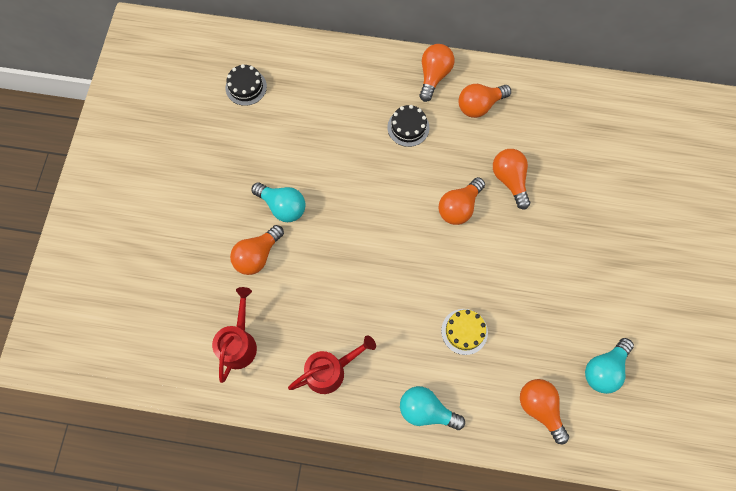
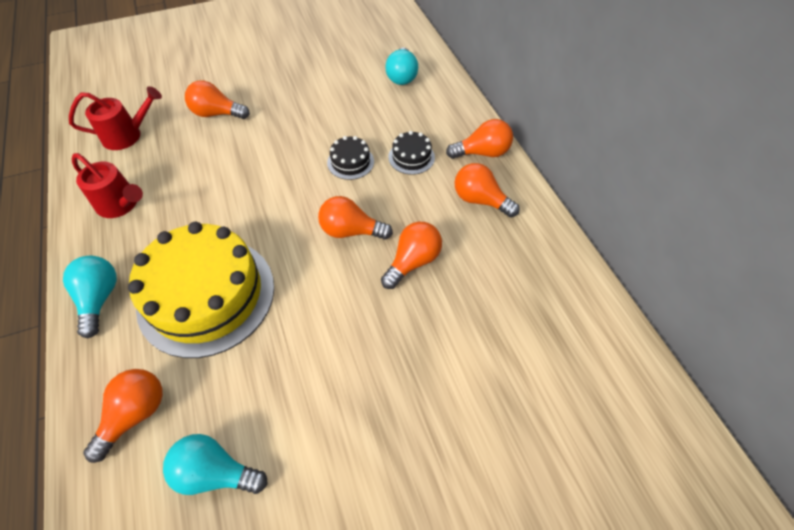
camera: 60 degrees right, 15 degrees down
black cake [225,64,267,106] -> black cake moved to [327,136,374,180]
turquoise light bulb [252,182,305,222] -> turquoise light bulb moved to [385,47,418,85]
yellow cake [441,309,488,355] -> yellow cake [128,222,274,358], size x2.37

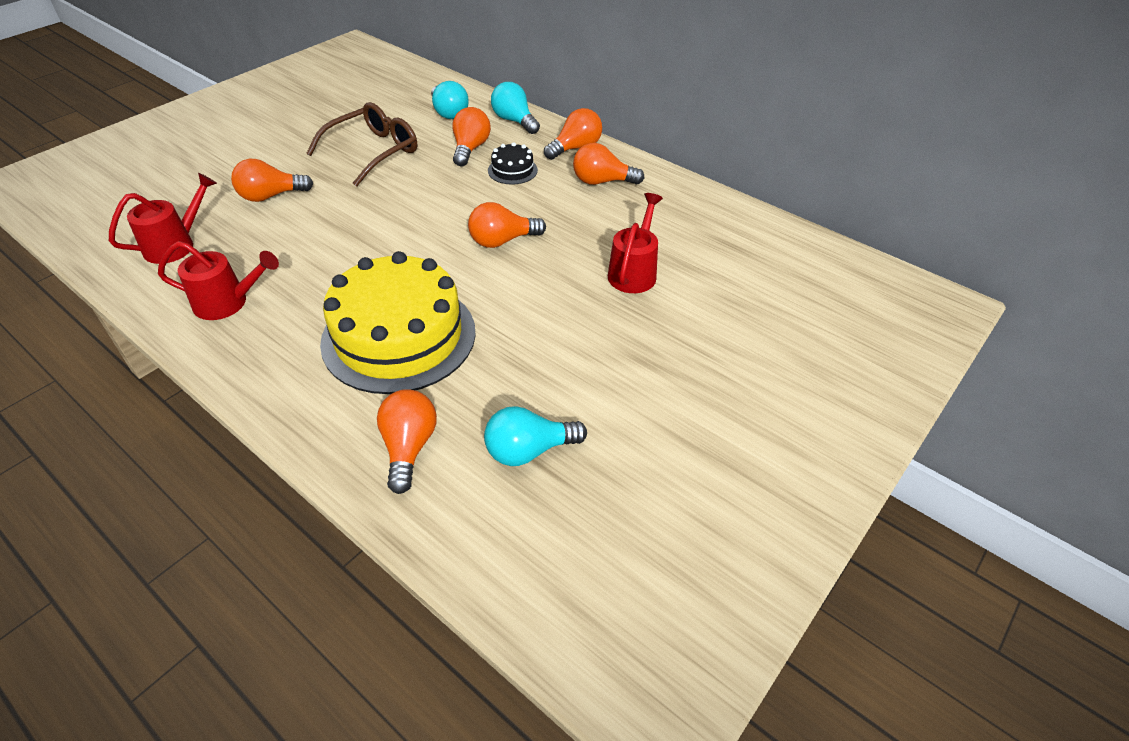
camera: 30 degrees left, 10 degrees down
turquoise light bulb [63,256,117,338] -> turquoise light bulb moved to [491,82,540,134]
black cake [327,136,374,180] -> none
orange light bulb [381,222,442,289] -> orange light bulb moved to [452,107,491,166]
none -> brown glasses [306,102,417,187]
none -> red watering can [608,193,663,293]

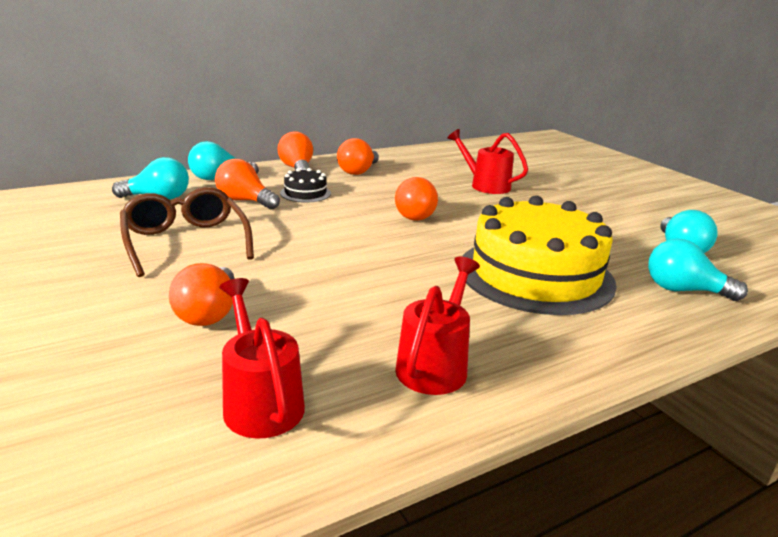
camera: 70 degrees left, 20 degrees down
orange light bulb [377,389,437,494] -> turquoise light bulb [648,239,748,301]

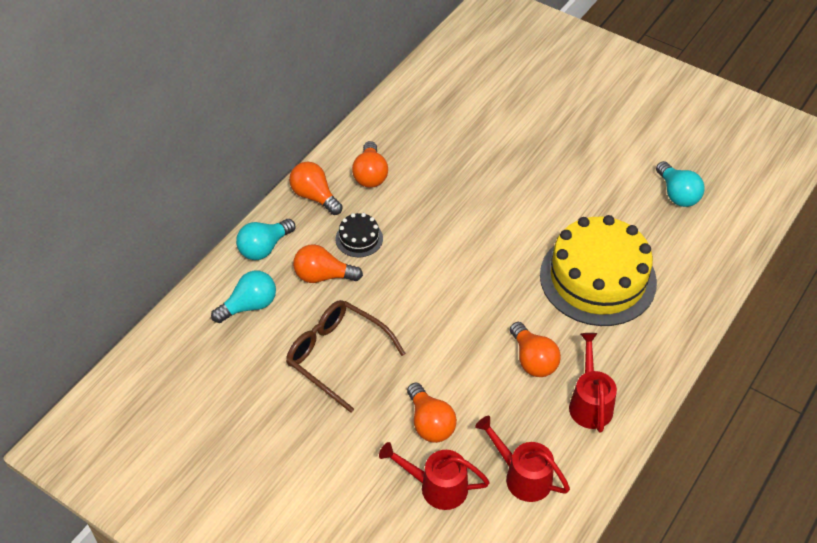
camera: 25 degrees left, 25 degrees up
orange light bulb [395,177,438,221] -> orange light bulb moved to [510,322,561,377]
red watering can [447,129,528,194] -> red watering can moved to [379,442,490,510]
turquoise light bulb [648,239,748,301] -> none

